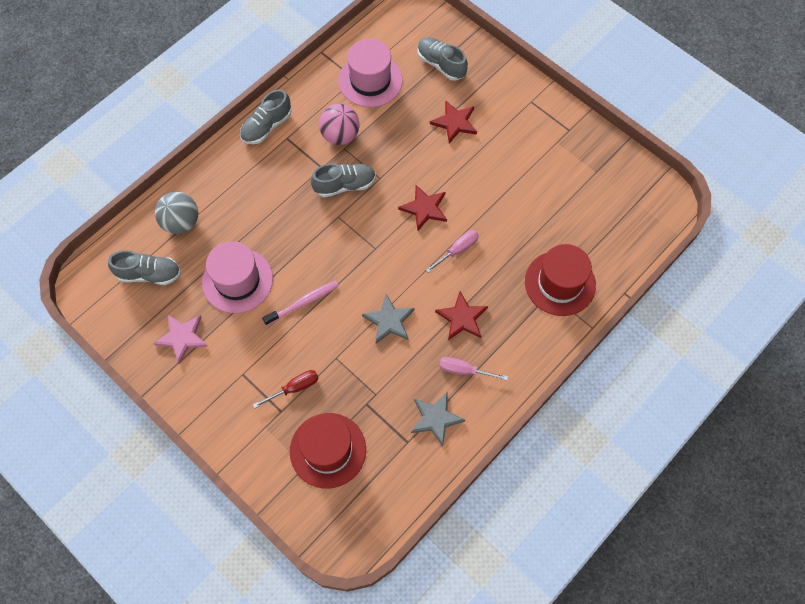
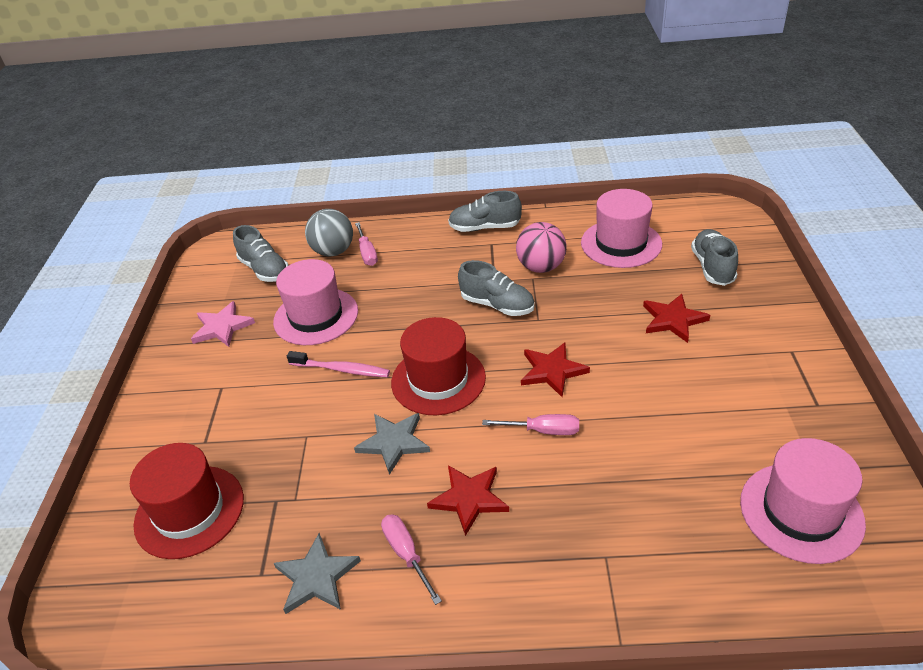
camera: 50 degrees right, 25 degrees down
red screwdriver [253,370,319,408] -> none
red hat [525,244,596,316] -> red hat moved to [391,317,486,415]
none -> pink screwdriver [355,222,378,266]
none -> pink hat [740,438,866,564]

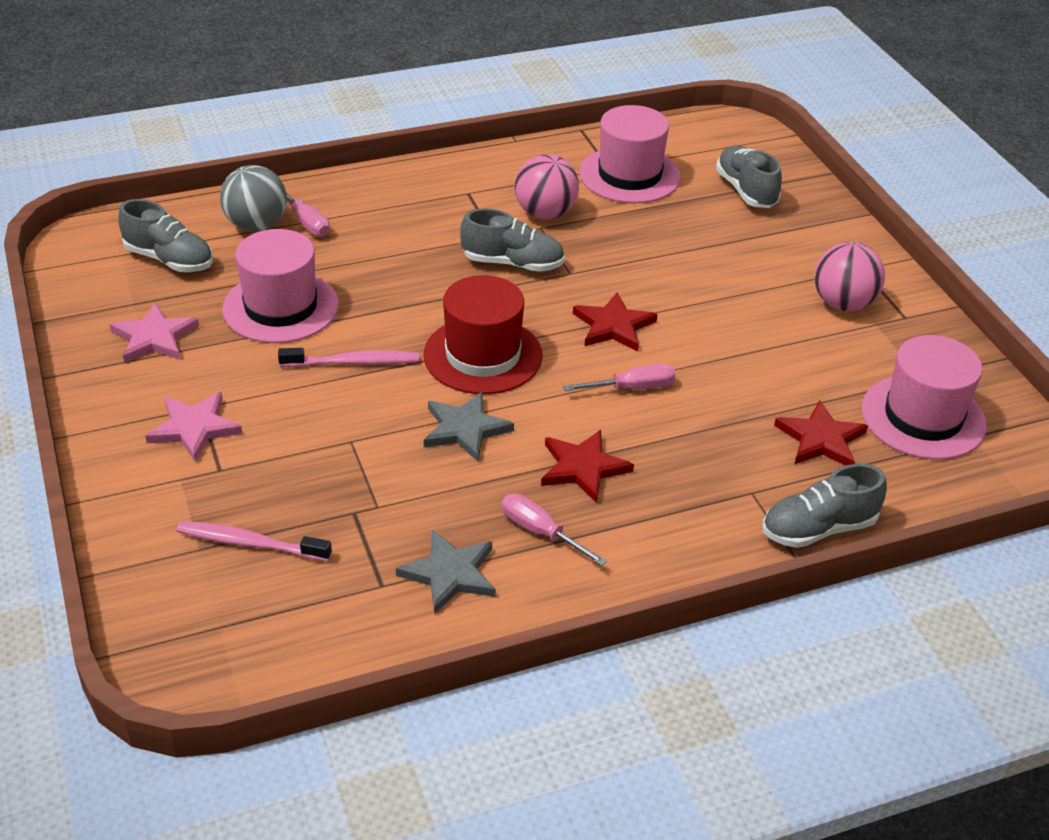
camera: 25 degrees left, 0 degrees up
red hat [130,443,244,559] -> pink toothbrush [177,521,332,561]
grey shoe [448,191,522,232] -> grey shoe moved to [762,464,887,548]
red star [643,294,710,343] -> red star moved to [774,400,868,466]
none -> pink star [145,392,242,462]
none -> pink ball [814,242,885,311]

